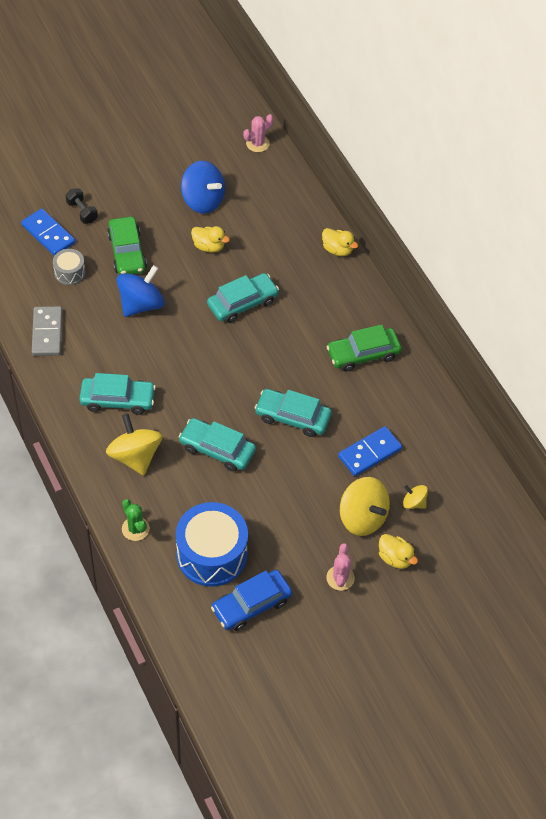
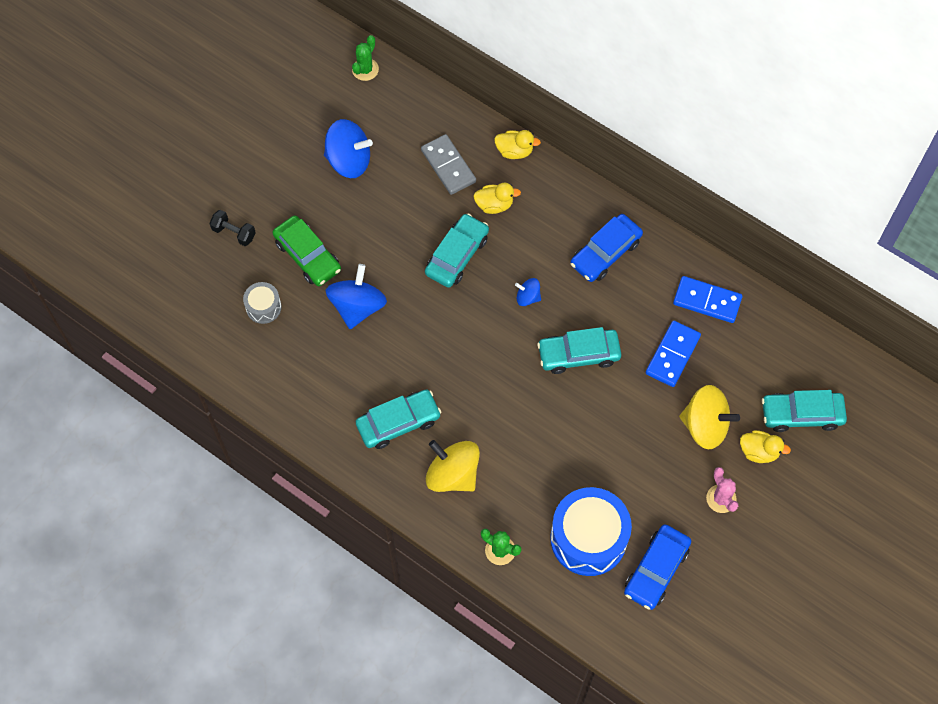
camera: 25 degrees left, 10 degrees up
blue domino [21,208,76,256] -> blue domino moved to [673,276,742,323]
grey domino [32,306,62,356] -> grey domino moved to [421,134,476,195]
turquoise car [178,418,256,472] -> turquoise car moved to [762,390,847,432]
yellow duck [191,226,230,253] -> yellow duck moved to [473,183,521,214]
pink cactus [244,114,273,152] -> green cactus [352,35,379,81]
green car [326,324,401,371] -> blue car [570,214,643,282]
yellow spinning top [403,485,428,509] -> none
none -> blue spinning top [515,278,541,306]

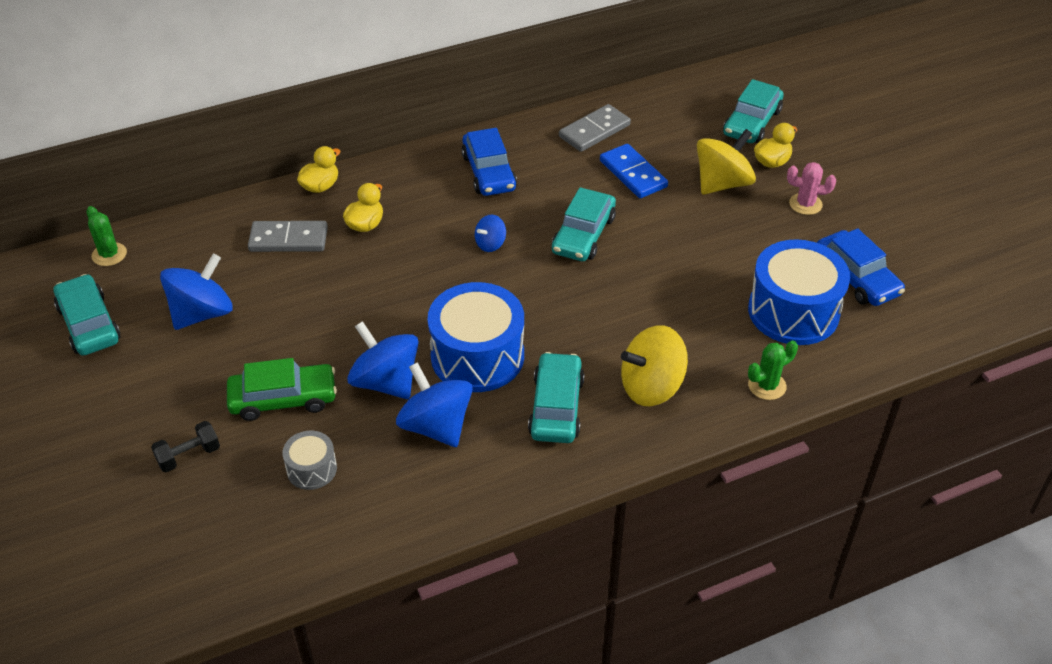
camera: 60 degrees left, 20 degrees down
turquoise car [425,213,489,288] -> turquoise car moved to [54,274,121,356]
blue domino [673,276,742,323] -> grey domino [559,104,631,152]
none -> blue spinning top [396,362,473,447]
none -> blue drum [428,282,524,392]

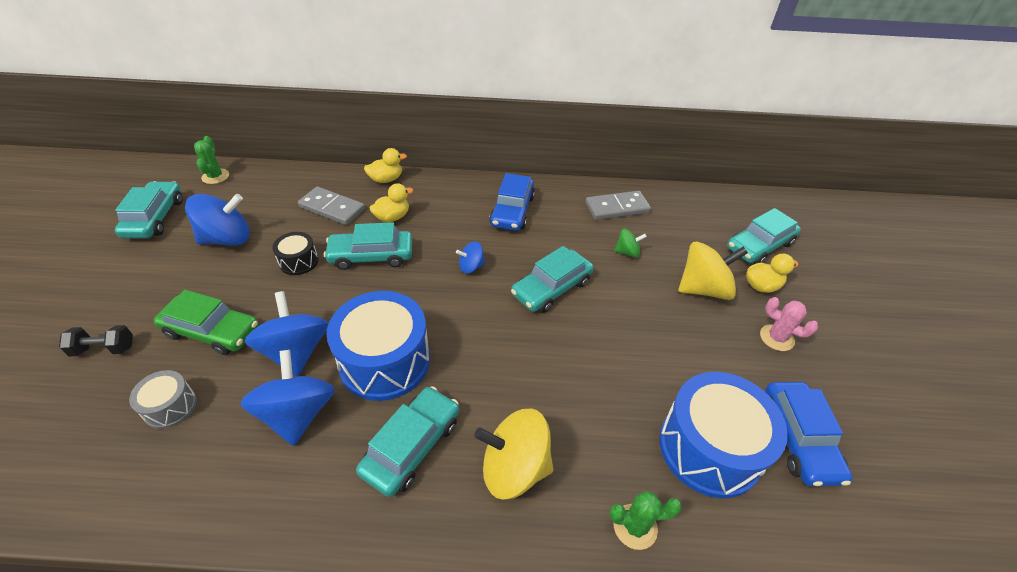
camera: 25 degrees right, 0 degrees up
blue domino [600,144,668,198] -> green spinning top [614,229,647,258]
none -> black drum [272,232,318,275]
none -> turquoise car [324,222,412,270]

